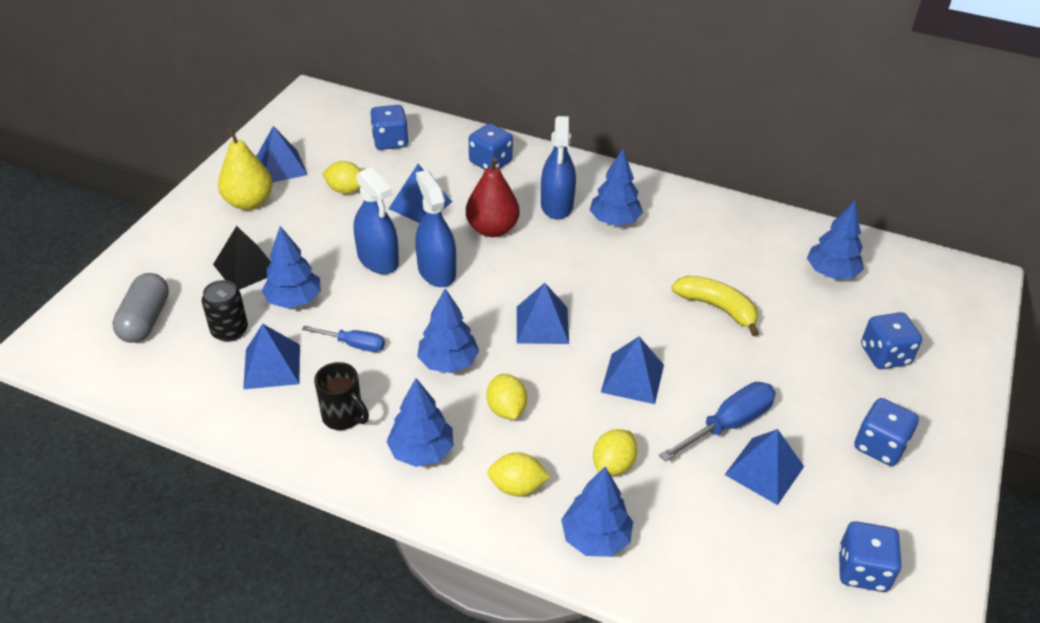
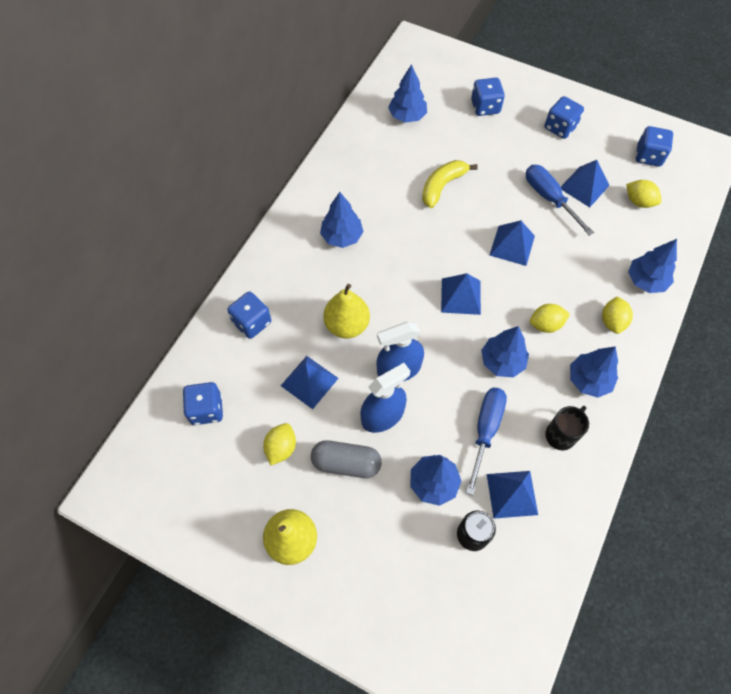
camera: 85 degrees left, 20 degrees up
grey capsule [112,273,169,343] -> grey capsule moved to [311,440,382,478]
black pyramid [213,226,271,290] -> none
blue pyramid [256,126,307,182] -> none
blue screwdriver [302,326,385,352] -> blue screwdriver [466,388,507,495], size x1.60
red pear [466,157,520,237] -> yellow pear [323,284,370,338]
blue spray bottle [541,116,576,220] -> none
yellow lemon [593,429,638,476] -> yellow lemon moved to [626,180,662,208]

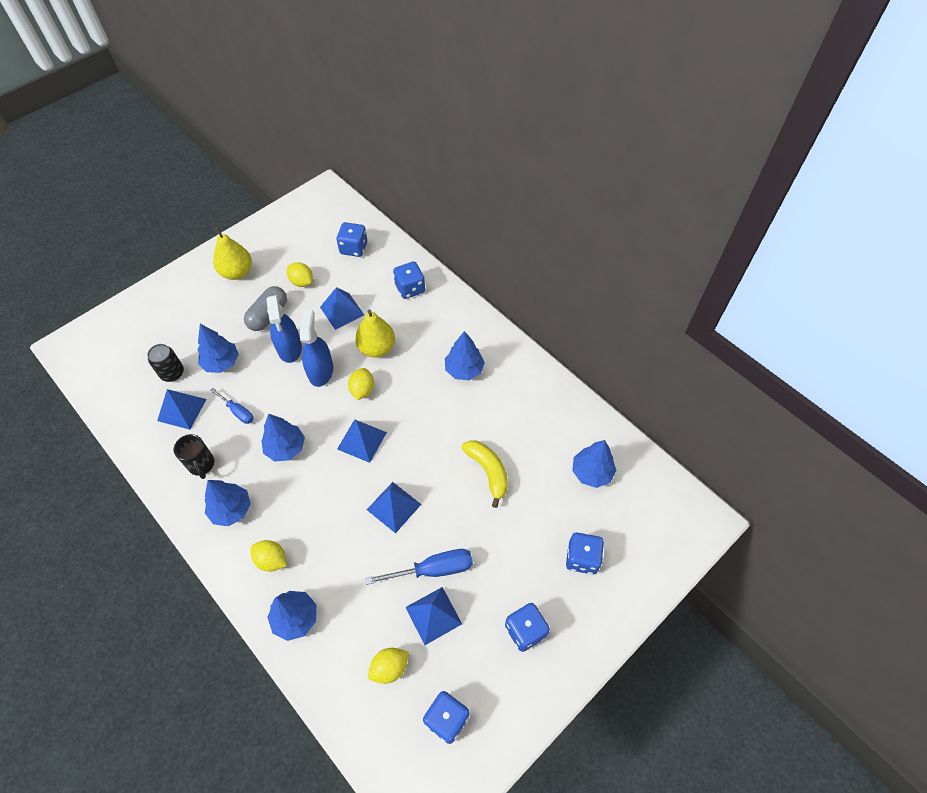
camera: 110 degrees right, 5 degrees down
blue screwdriver [466,388,507,495] -> blue screwdriver [210,388,254,424], size x0.62
yellow lemon [530,304,570,333] -> yellow lemon moved to [348,368,374,400]

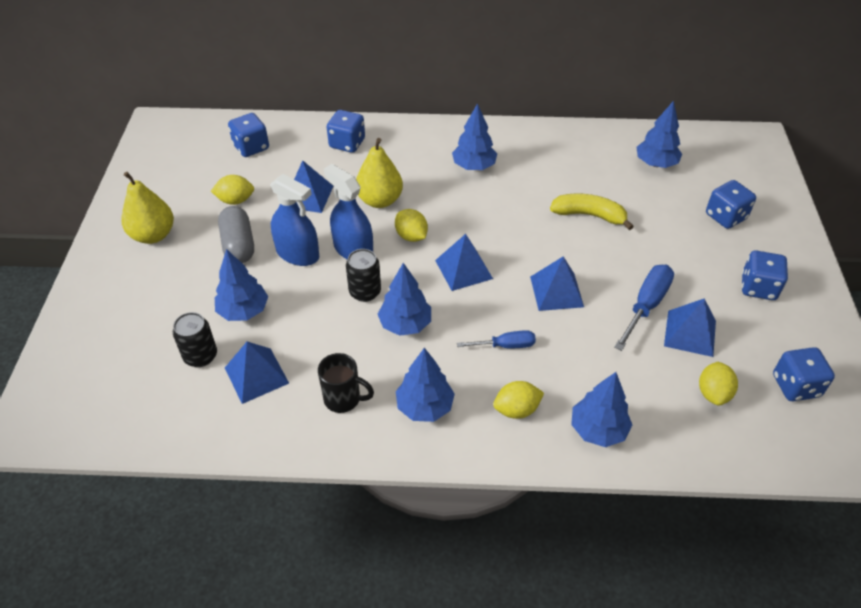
camera: 45 degrees left, 10 degrees down
blue screwdriver [210,388,254,424] -> blue screwdriver moved to [457,330,536,348]
none -> black can [346,249,381,302]

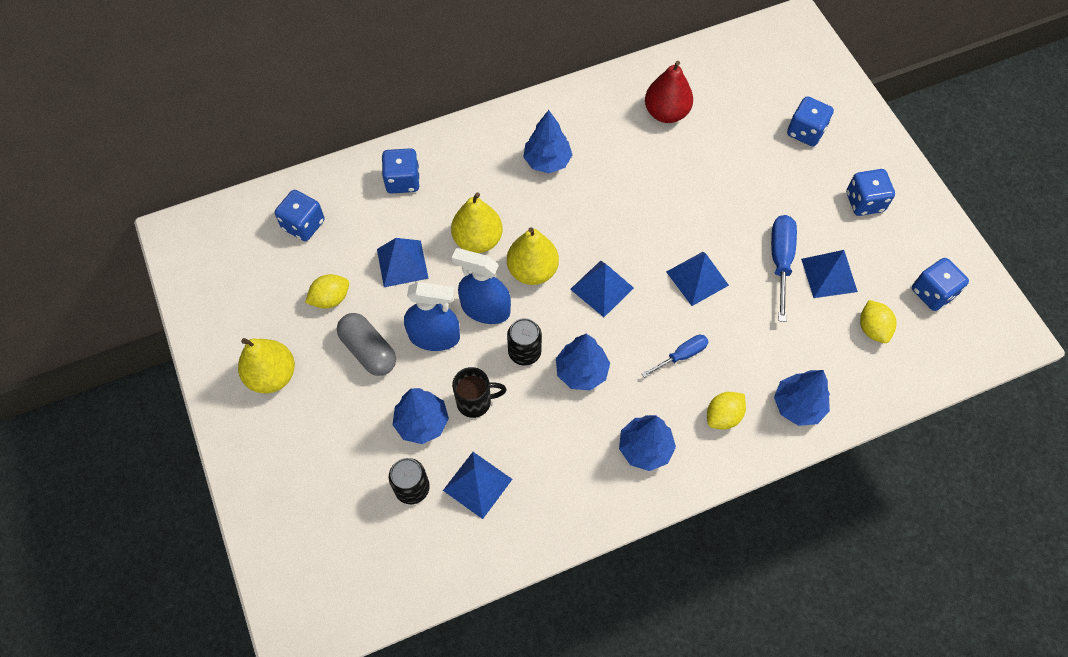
camera: 25 degrees left, 15 degrees up
black mug [318,353,374,413] -> black mug moved to [452,367,507,418]
yellow lemon [395,209,428,242] -> yellow pear [507,227,559,285]
yellow banana [550,193,634,230] -> none
blue tree [636,101,682,168] -> none
none -> red pear [645,61,693,123]

